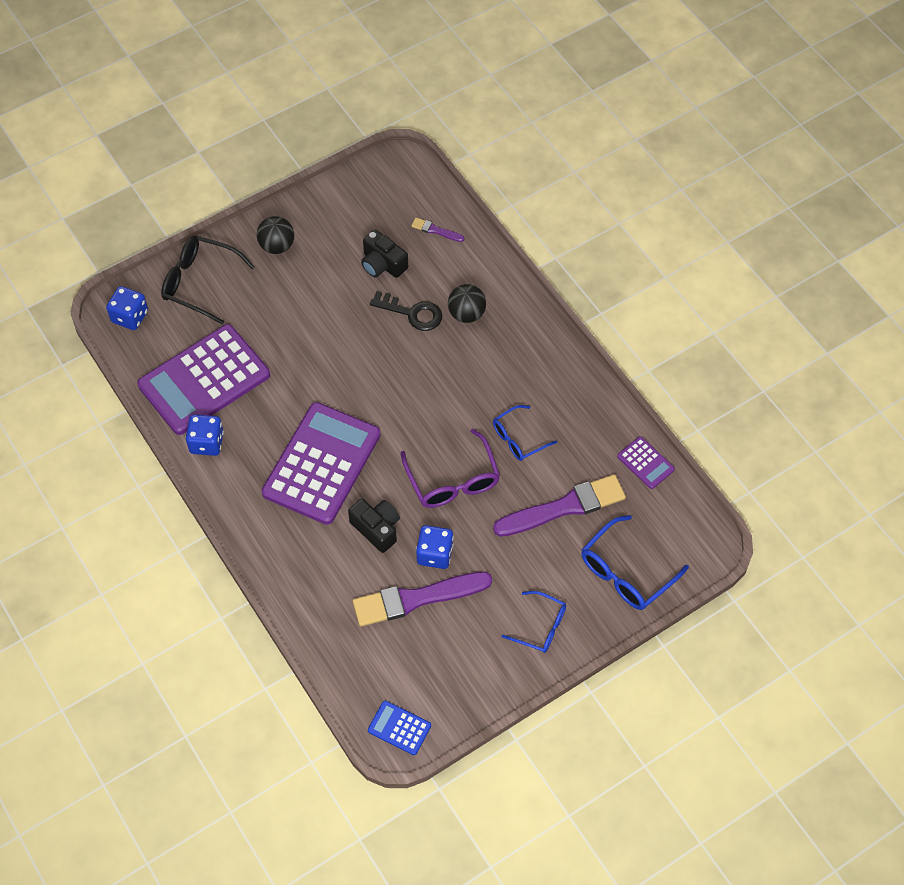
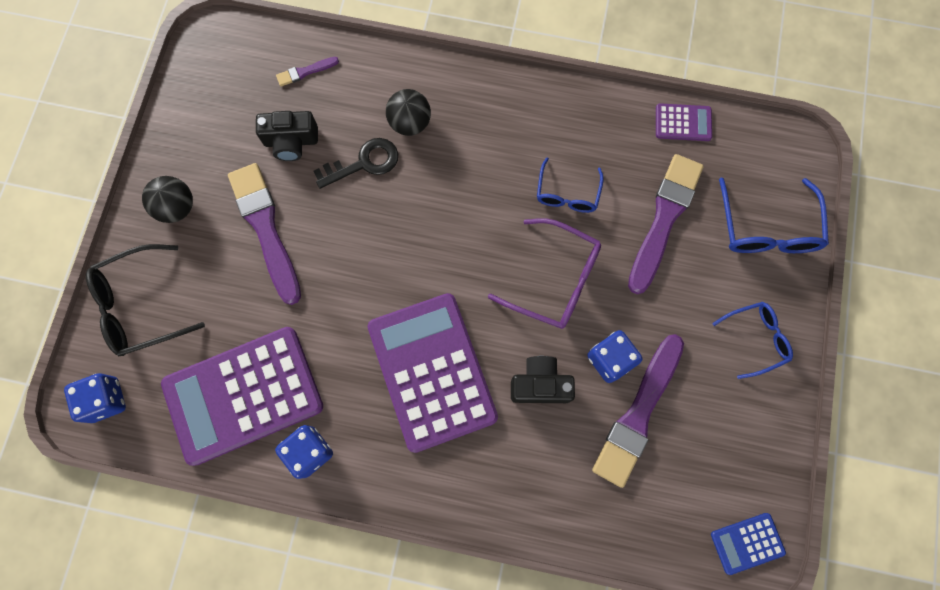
camera: 45 degrees left, 15 degrees up
purple calculator [137,324,270,435] -> purple calculator turned 60 degrees clockwise [161,327,323,466]
none -> purple brush [228,163,301,305]

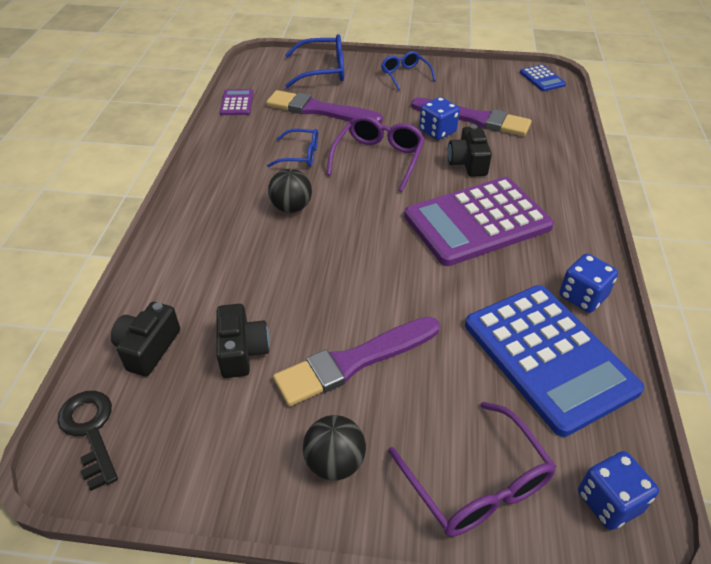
camera: 95 degrees left, 30 degrees down
black glasses [86,244,205,356] -> purple glasses [388,402,556,537]
purple calculator [161,327,323,466] -> blue calculator [465,285,644,437]
purple brush [276,57,339,86] -> black camera [111,302,180,377]
black key [313,138,398,189] -> black key moved to [57,391,118,491]
black ball [386,89,431,136] -> black ball moved to [268,169,312,213]

